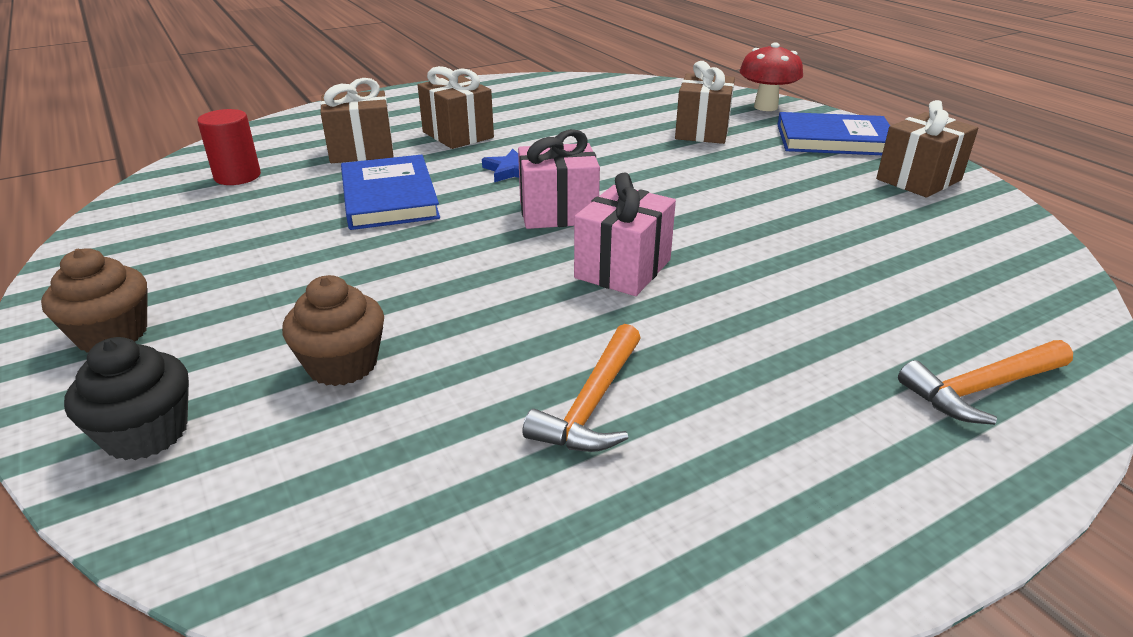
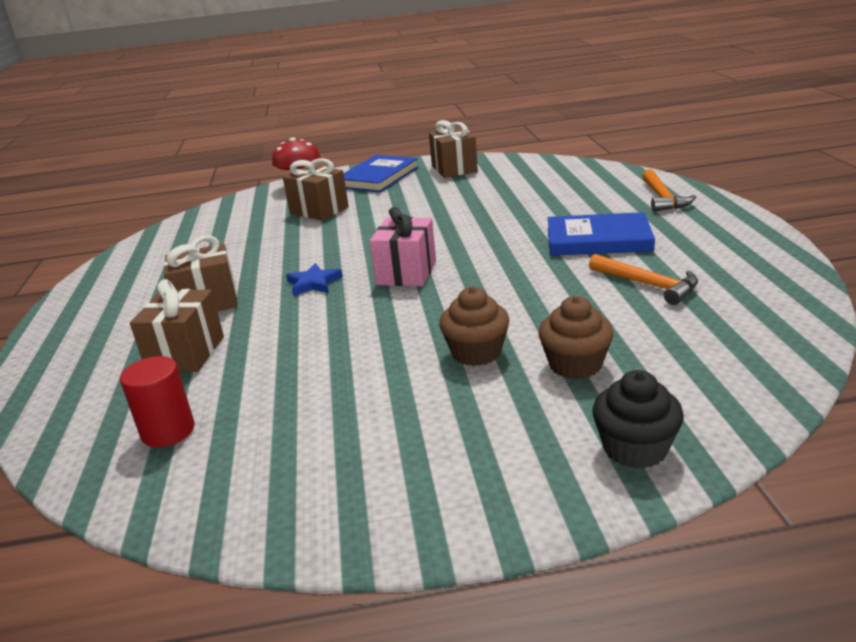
camera: 65 degrees left, 5 degrees down
brown cupcake [41,248,147,352] -> brown cupcake moved to [439,287,510,366]
blue book [341,155,440,230] -> blue book moved to [548,212,655,256]
pink gift [574,172,676,296] -> none

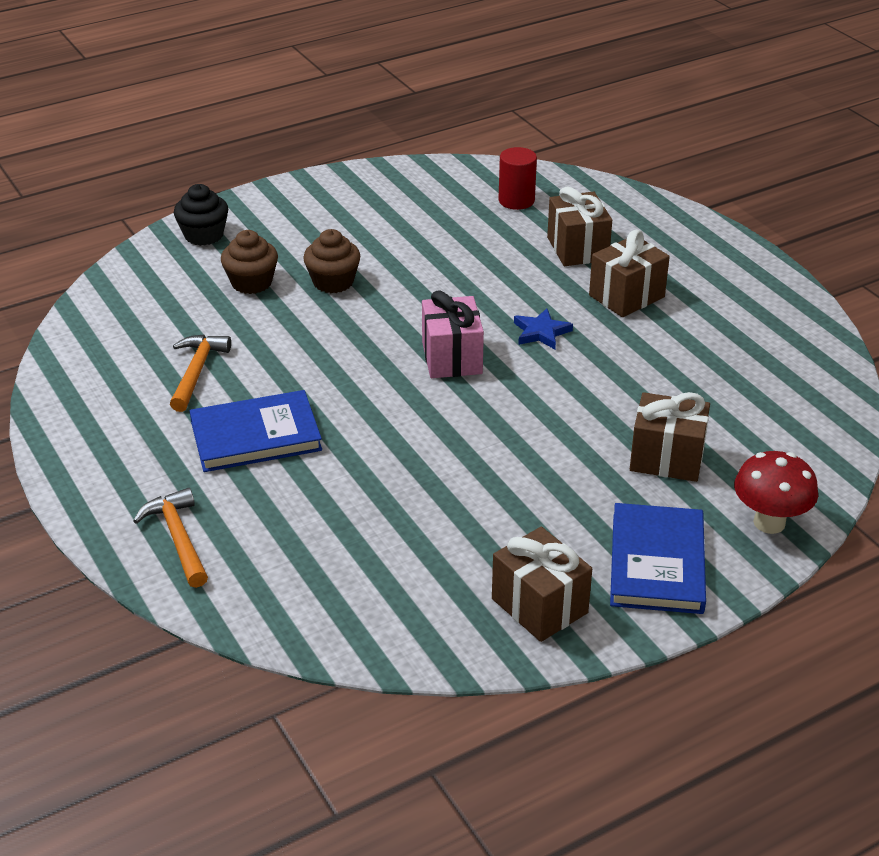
camera: 155 degrees right, 10 degrees up
orange hammer [589,254,698,305] -> orange hammer turned 75 degrees clockwise [170,335,231,412]

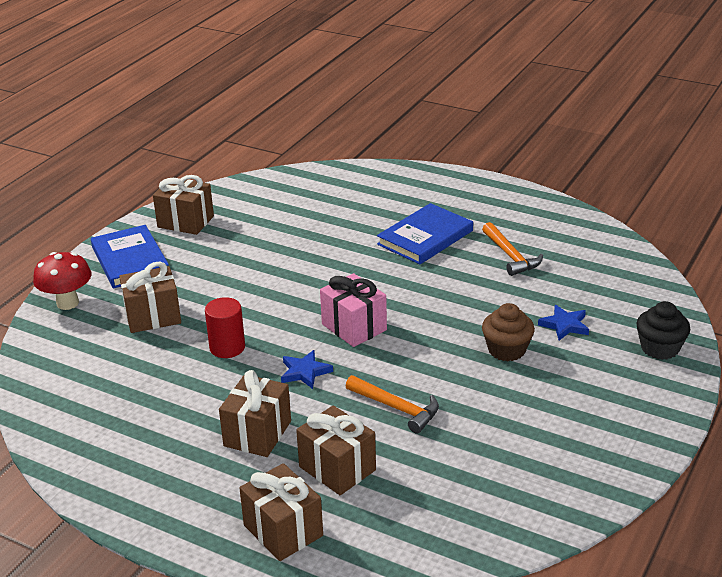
camera: 150 degrees right, 5 degrees down
orange hammer [133,488,208,588] -> orange hammer moved to [346,375,439,434]
brown cupcake [221,230,278,294] -> blue star [538,305,589,340]
red cylinder [499,147,537,210] -> red cylinder moved to [205,297,245,358]
none -> brown gift [239,463,323,561]

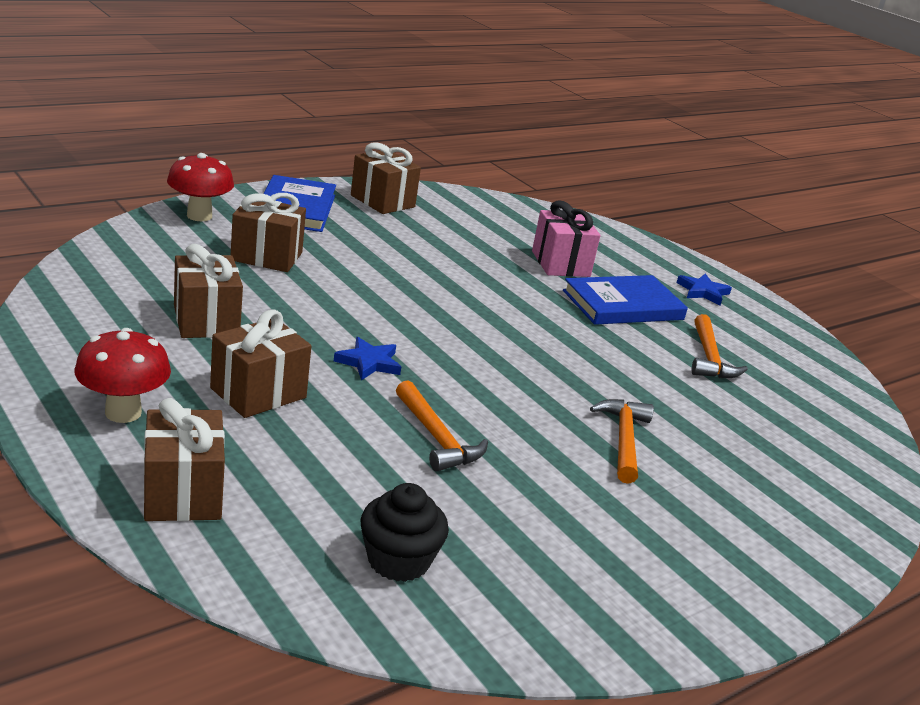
camera: 20 degrees right, 5 degrees down
red cylinder [205,297,245,358] -> none
brown gift [296,405,376,495] -> brown gift moved to [174,244,243,338]
pink gift [320,273,387,347] -> pink gift moved to [532,200,600,277]
brown cupcake [482,303,535,361] -> orange hammer [590,399,654,484]
blue star [538,305,589,340] -> blue star moved to [677,274,732,305]
black cupcake [636,301,690,360] -> black cupcake moved to [361,483,449,582]
none -> red mushroom [75,328,171,423]

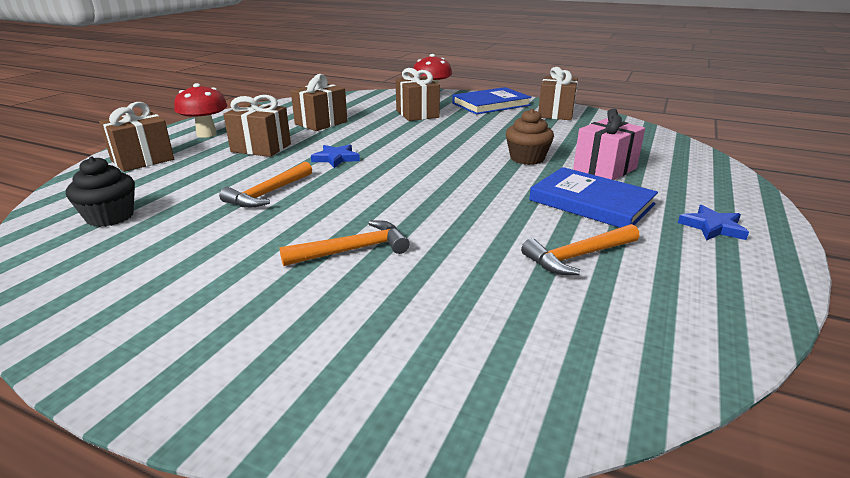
camera: 65 degrees right, 0 degrees up
none -> brown cupcake [506,109,554,165]

